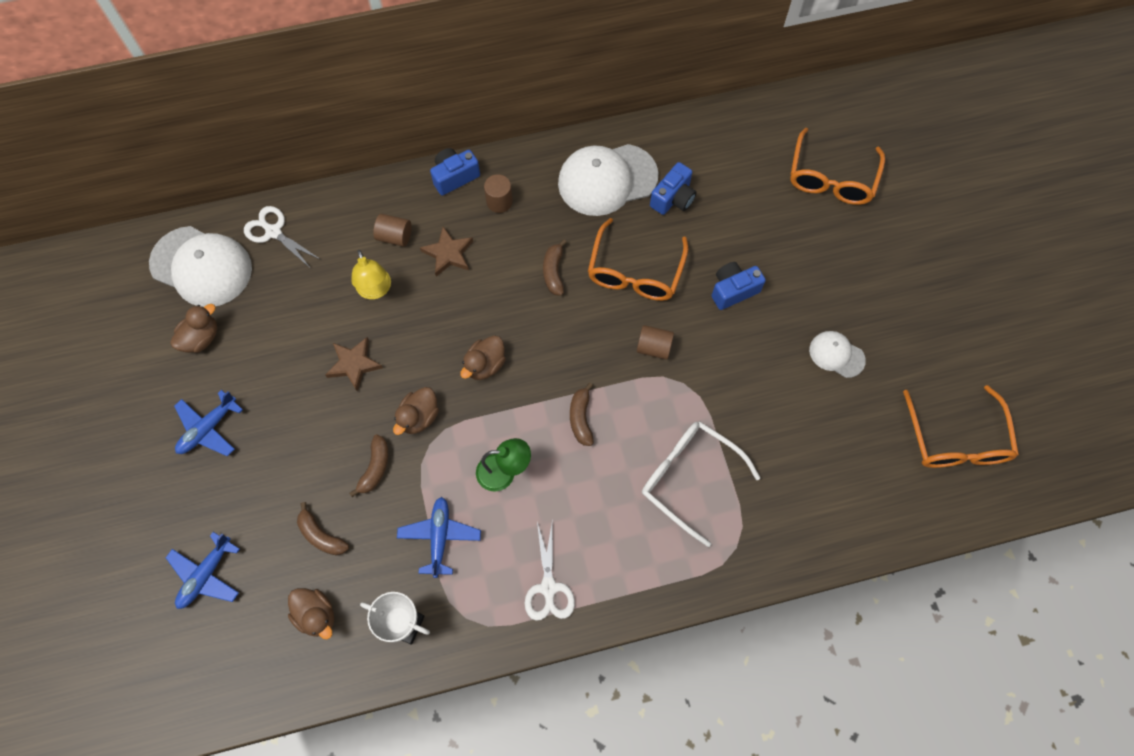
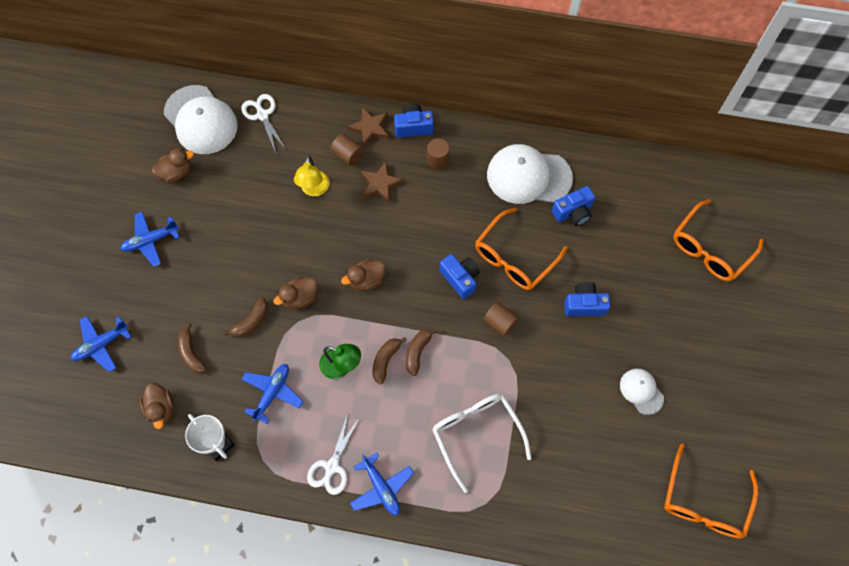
camera: 25 degrees right, 0 degrees up
brown star [325,337,383,391] -> brown star moved to [347,107,389,147]
brown banana [543,239,567,296] -> brown banana moved to [373,337,407,385]
none -> blue plane [350,452,414,516]
none -> blue camera [440,254,480,299]

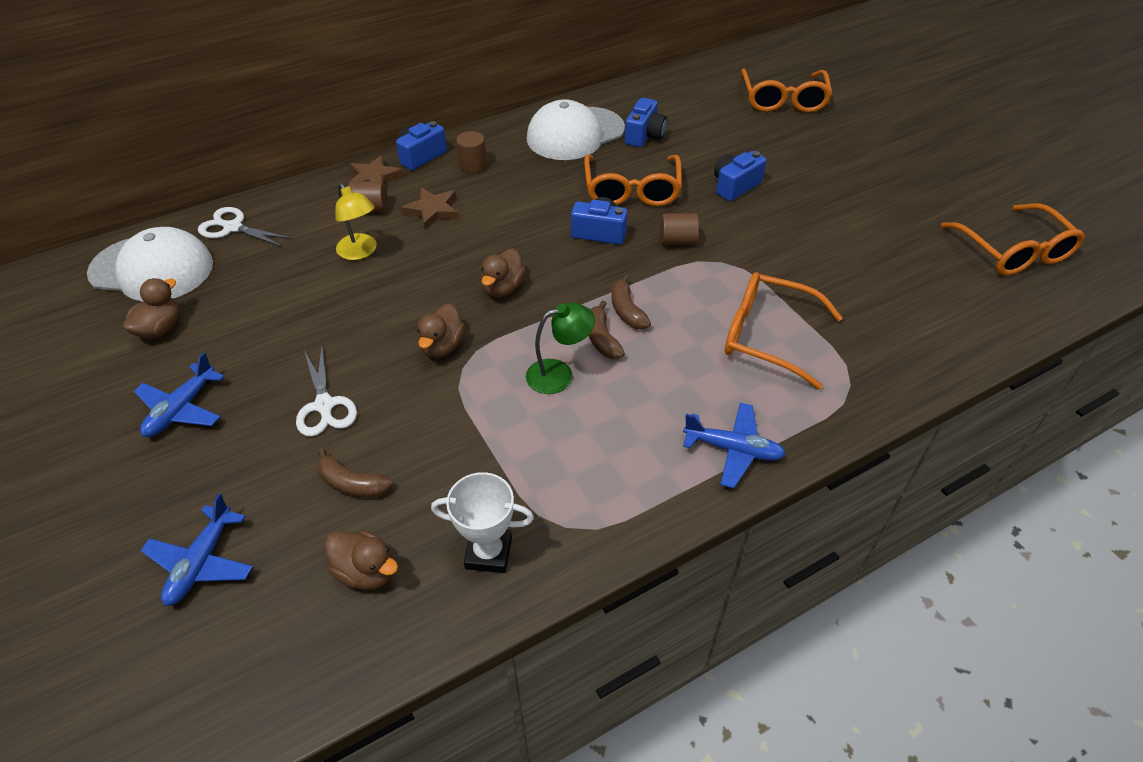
camera: 40 degrees left, 20 degrees down
brown banana [224,297,268,337] -> none
blue plane [241,364,303,424] -> none
white scissors [307,414,359,495] -> white scissors moved to [296,347,357,437]
white glasses [432,394,531,493] -> orange glasses [725,272,843,390]
white cap [620,369,664,415] -> none

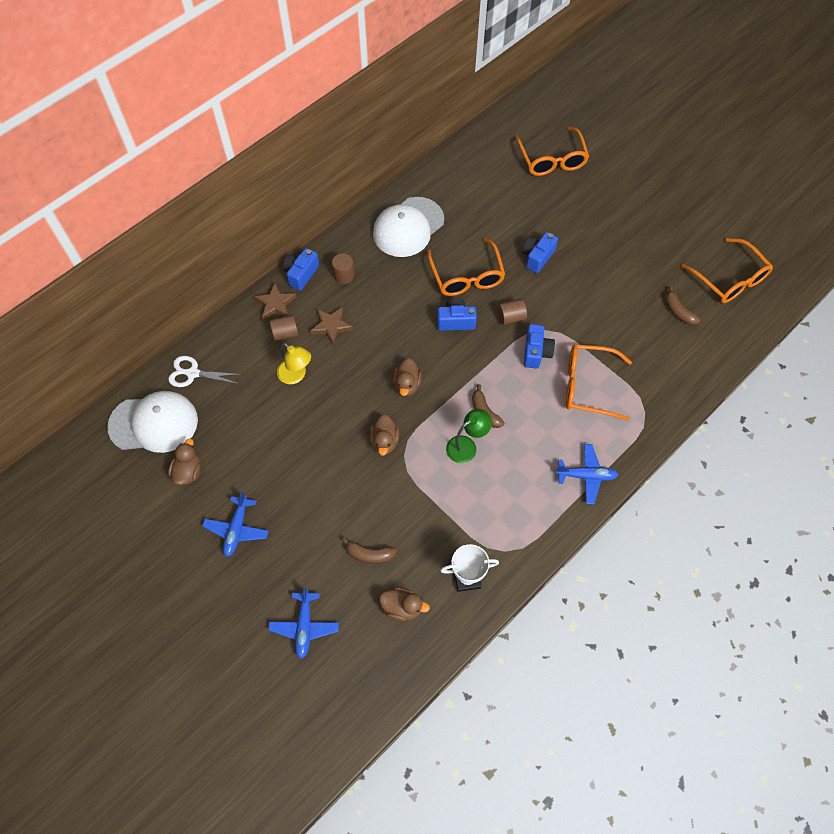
camera: 15 degrees left, 15 degrees up
white scissors [296,347,357,437] -> none
brown banana [611,274,651,329] -> brown banana moved to [665,286,700,325]
blue camera [625,98,667,147] -> blue camera moved to [524,324,555,369]

